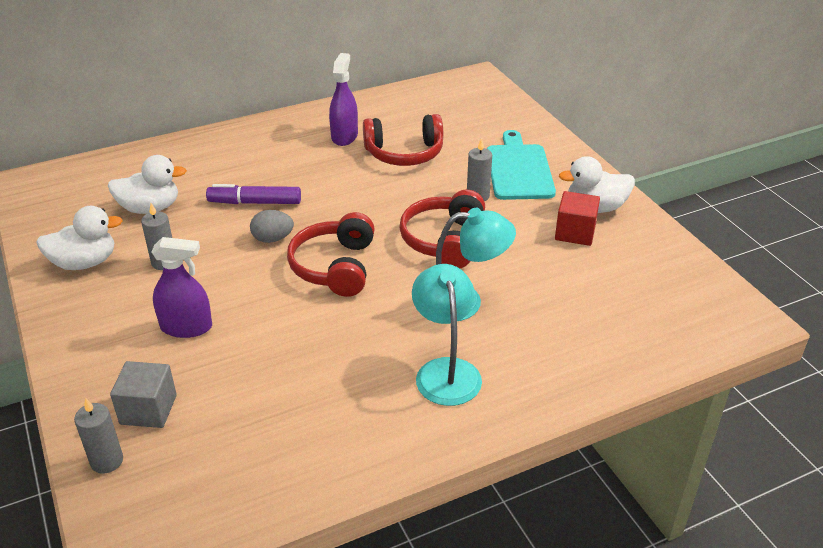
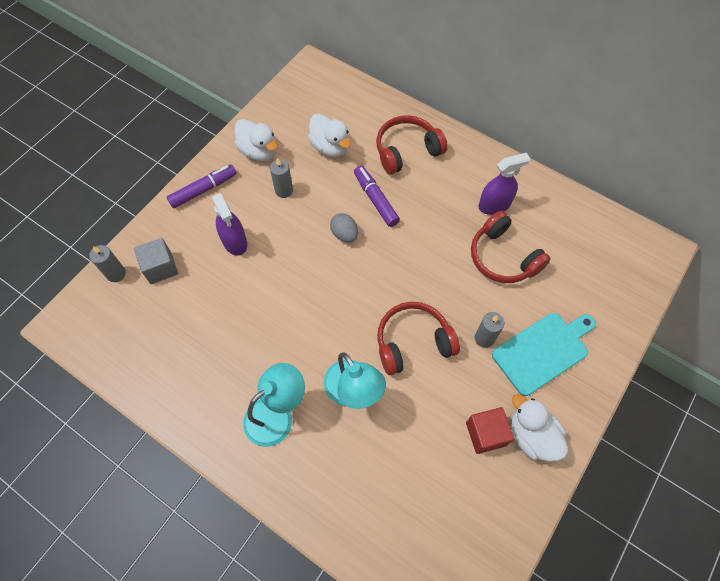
camera: 60 degrees right, 25 degrees up
red headphones [287,212,375,297] -> red headphones moved to [376,115,448,174]
none -> purple marker [167,164,237,208]

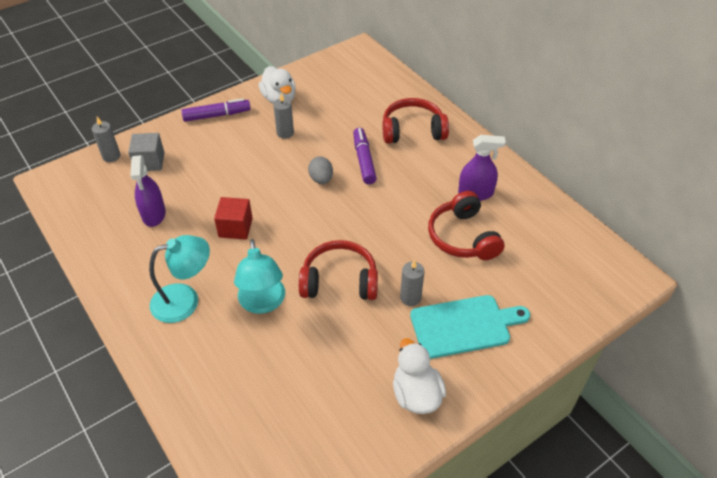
camera: 20 degrees right, 15 degrees down
purple spray bottle [212,193,247,256] -> purple spray bottle moved to [130,155,166,227]
white duck [308,113,351,157] -> none
red cube [466,407,514,454] -> red cube moved to [214,197,253,240]

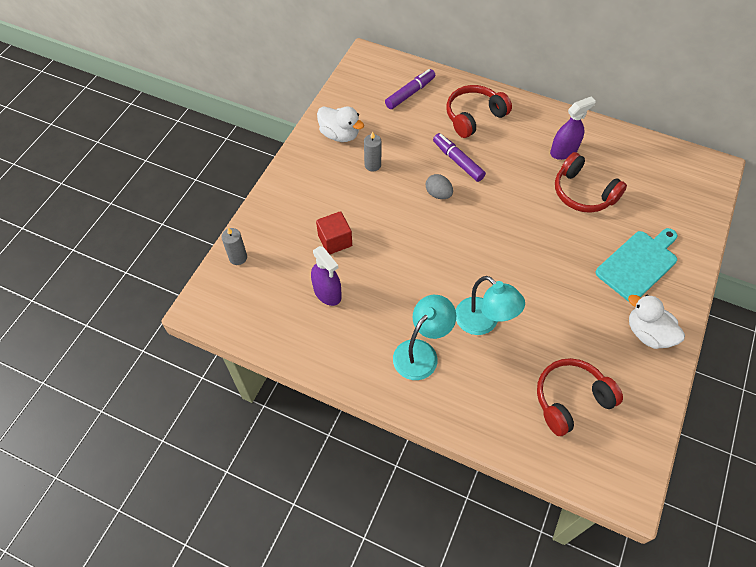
camera: 30 degrees left, 10 degrees up
grey cube [128,133,165,171] -> none
purple marker [181,98,251,122] -> purple marker moved to [385,69,435,109]
red cube [214,197,253,240] -> red cube moved to [316,211,352,254]
red headphones [299,240,378,300] -> red headphones moved to [537,358,623,436]
grey candle [400,259,425,306] -> none

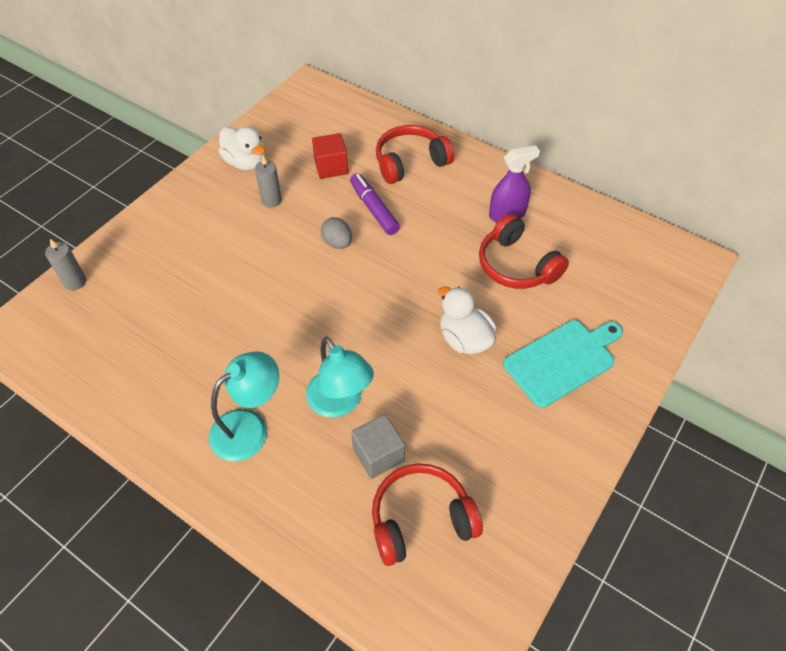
camera: 10 degrees right, 5 degrees down
purple spray bottle [311,246,342,306] -> none
red cube [316,211,352,254] -> red cube moved to [312,133,348,179]
purple marker [385,69,435,109] -> none
white duck [628,295,685,349] -> white duck moved to [438,286,496,354]
none -> grey cube [351,414,405,479]

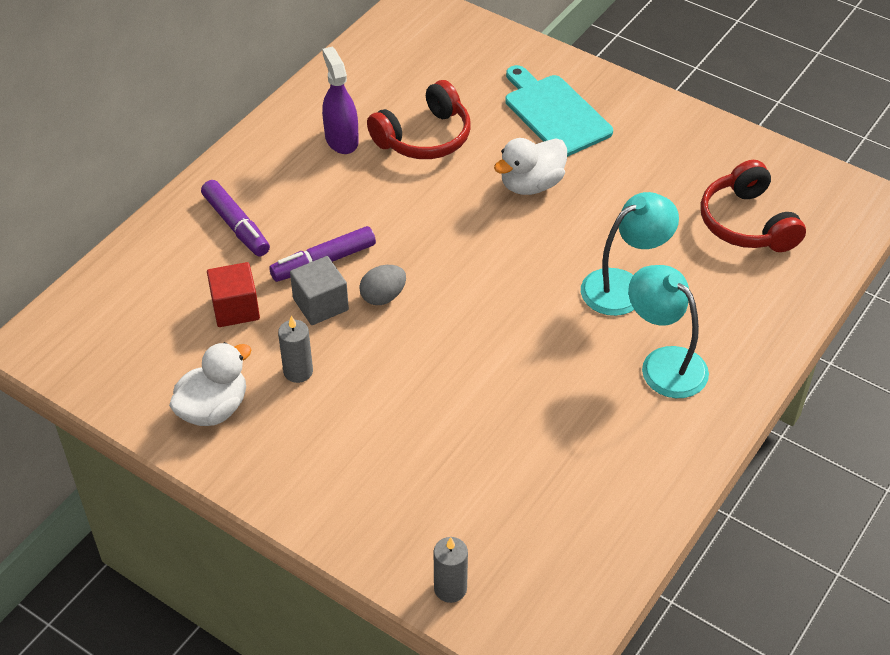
camera: 90 degrees left, 5 degrees down
grey cube [351,414,405,479] -> grey cube moved to [290,256,349,325]
red headphones [376,125,454,184] -> purple marker [201,180,270,256]

